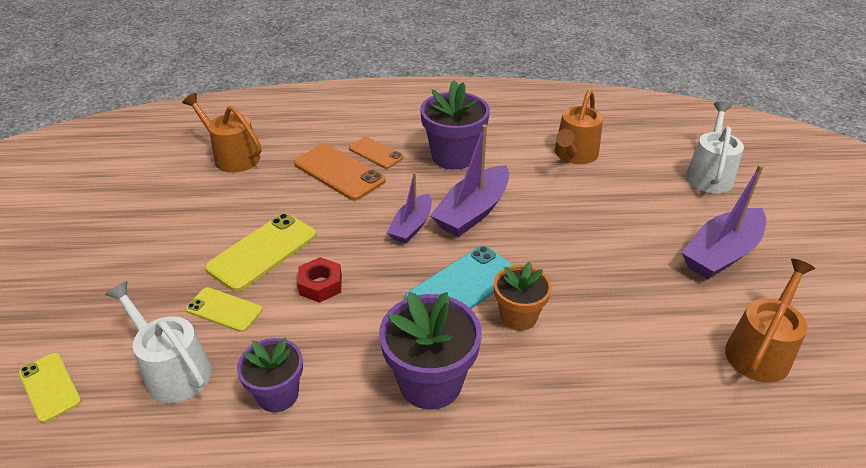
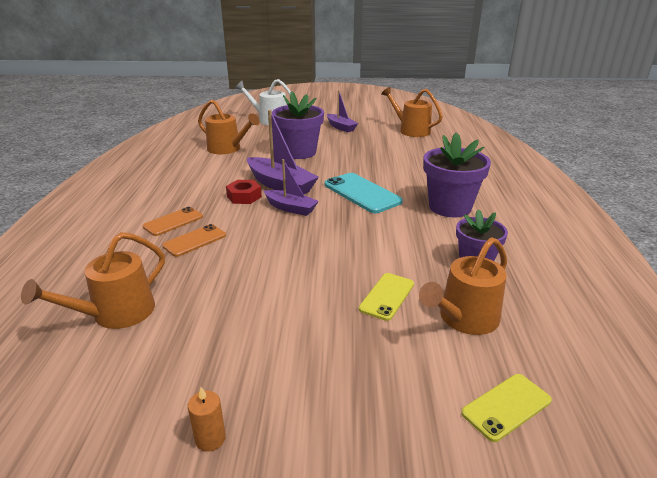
camera: 85 degrees left, 10 degrees down
white watering can [105,281,212,403] -> orange watering can [419,237,507,335]
yellow phone [205,213,316,292] -> none
orange phone [294,144,386,200] -> orange phone [162,224,226,257], size x0.61
red nut [297,257,342,303] -> red nut moved to [226,180,262,204]
purple flower pot [420,80,490,170] -> purple flower pot moved to [272,91,324,159]
orange flower pot [494,262,552,331] -> none
purple boat [682,164,766,280] -> purple boat [327,90,358,132], size x0.63
none -> orange candle [188,387,226,452]

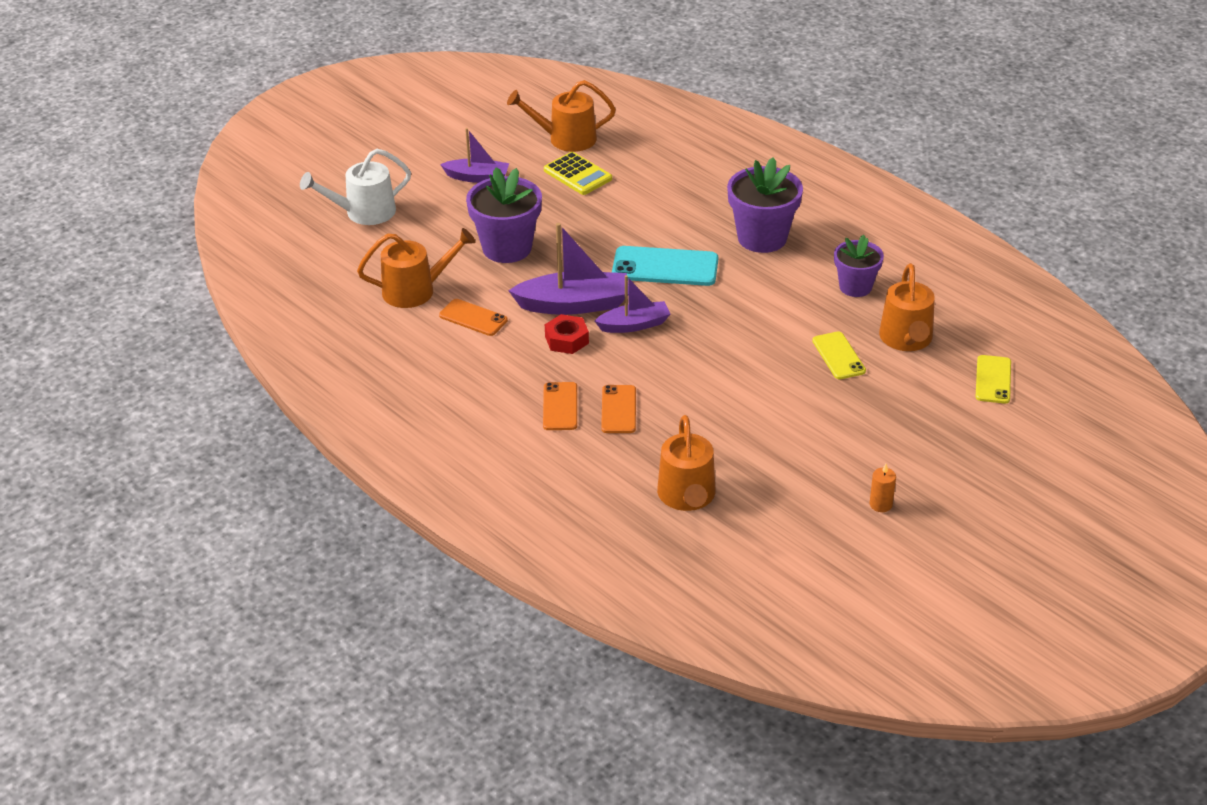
camera: 45 degrees left, 10 degrees up
none -> orange phone [439,299,508,336]
none -> yellow calculator [544,152,612,195]

